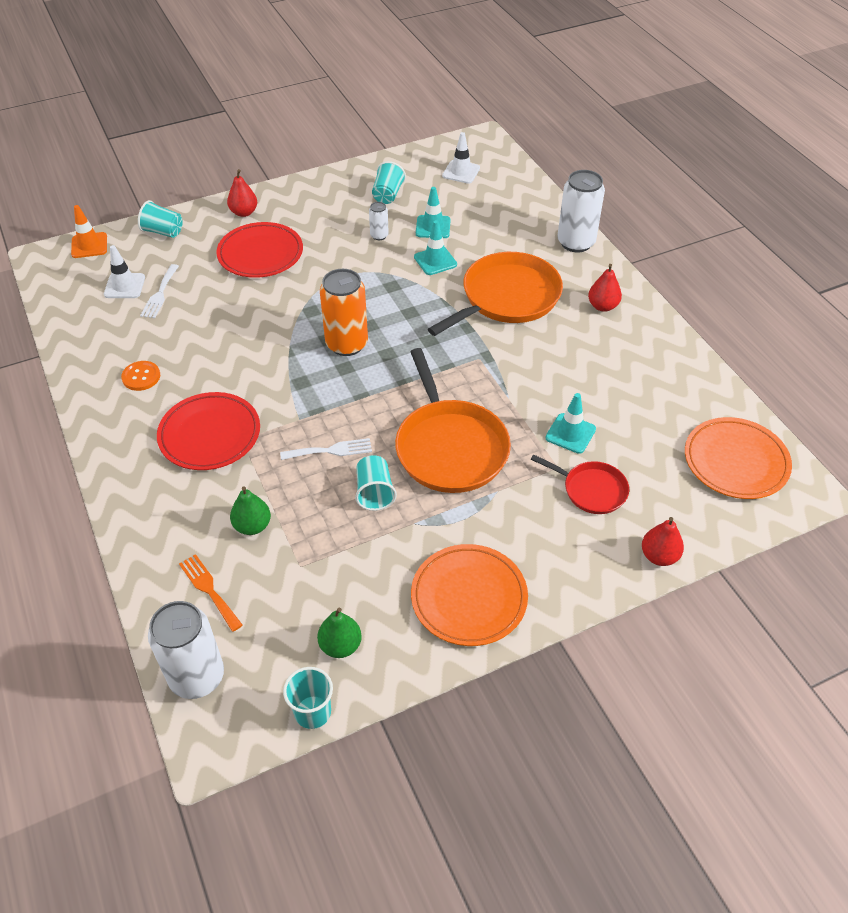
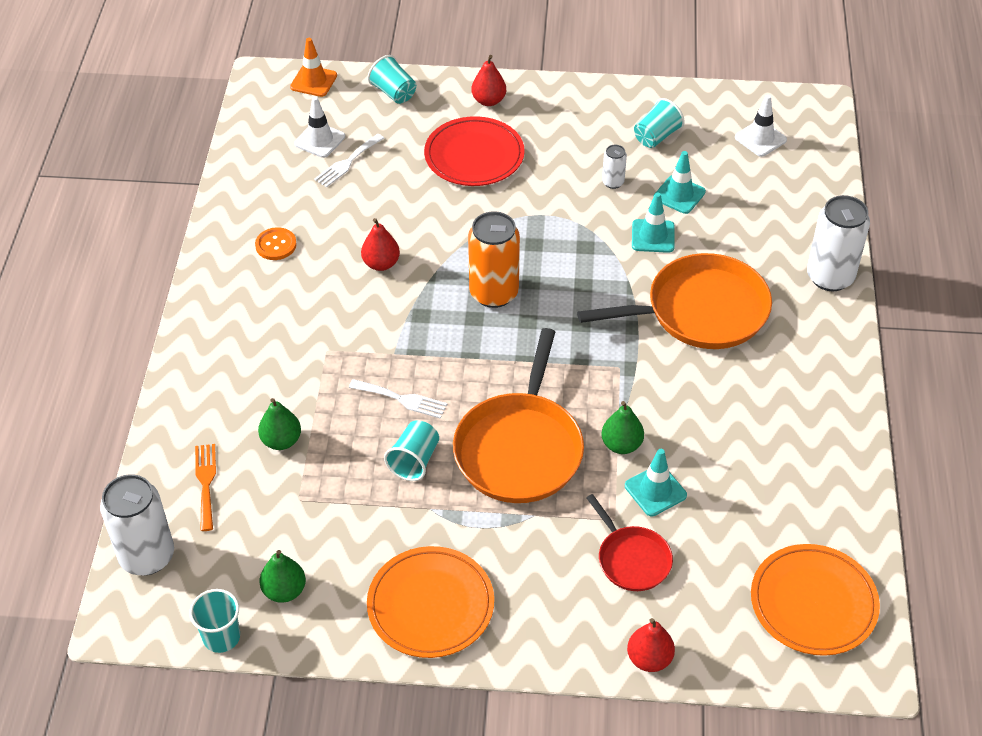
camera: 30 degrees right, 0 degrees up
red plate [157,392,260,470] -> none
red pear [588,264,622,312] -> red pear moved to [361,218,400,271]
none -> green pear [602,401,644,454]

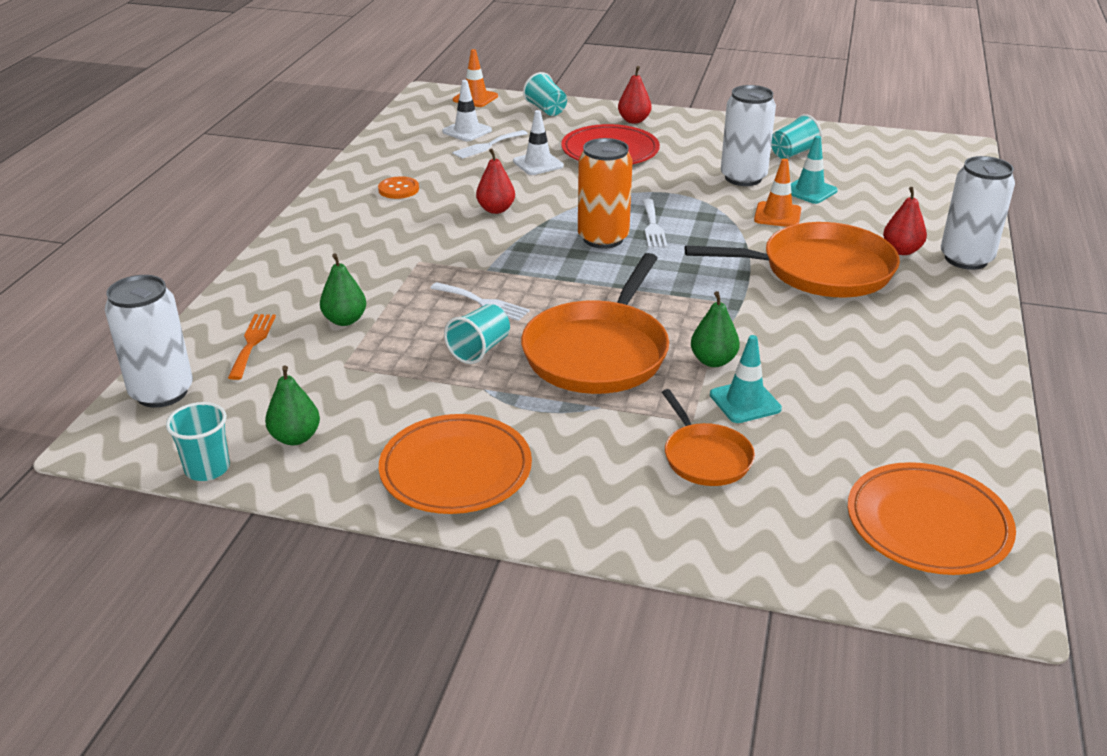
camera: 10 degrees right, 15 degrees down
red pan [587,494,673,591] -> orange pan [662,389,755,486]
white can [602,145,627,189] -> white can [721,85,776,186], size x2.08
red pear [627,618,675,672] -> red pear moved to [883,187,927,255]
turquoise traffic cone [632,192,675,253] -> orange traffic cone [754,158,801,227]
white traffic cone [735,95,787,157] -> white traffic cone moved to [513,110,564,175]
none -> white fork [642,199,667,248]

